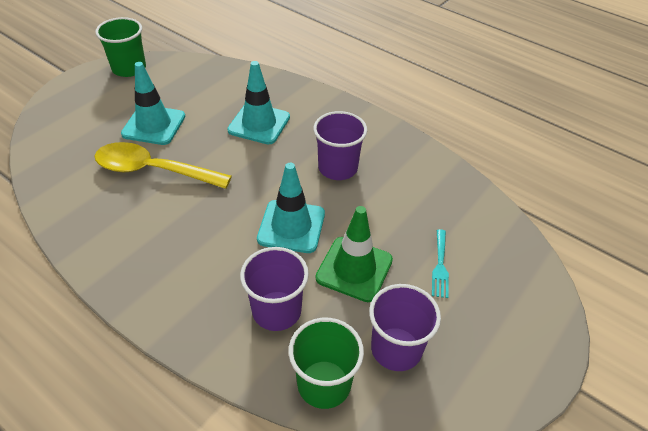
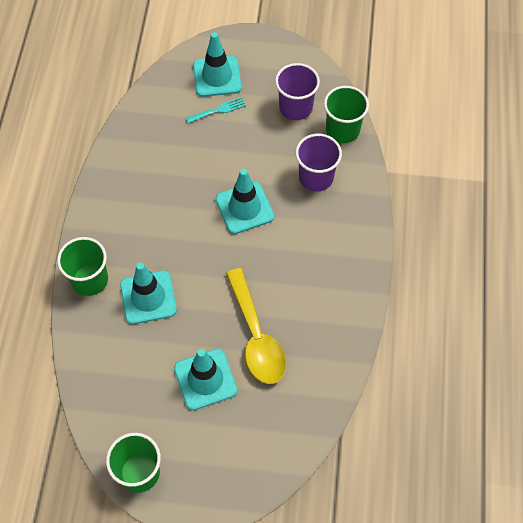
camera: 120 degrees left, 15 degrees up
purple cup [313,111,367,180] -> none
green traffic cone [315,206,393,302] -> none
none -> green cup [57,237,108,296]
none -> turquoise traffic cone [193,32,241,97]

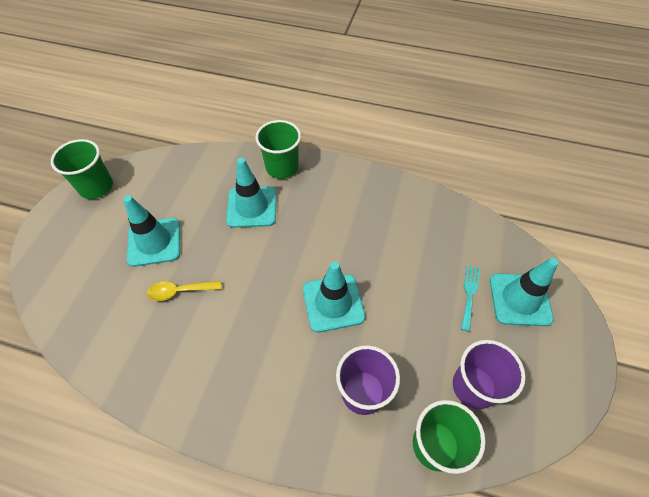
camera: 100 degrees right, 5 degrees down
turquoise fork [186,97,246,123] -> turquoise fork turned 150 degrees counterclockwise [461,266,480,331]
yellow spoon [226,268,286,384] -> yellow spoon [147,281,221,301], size x0.53

